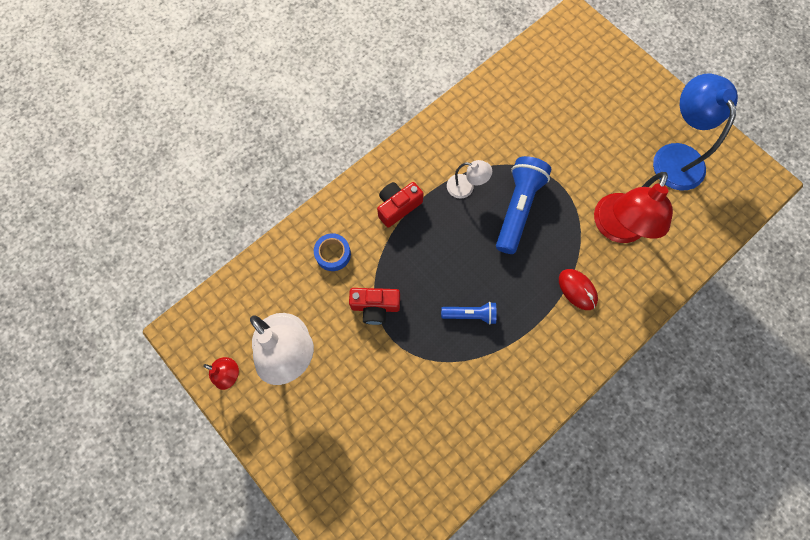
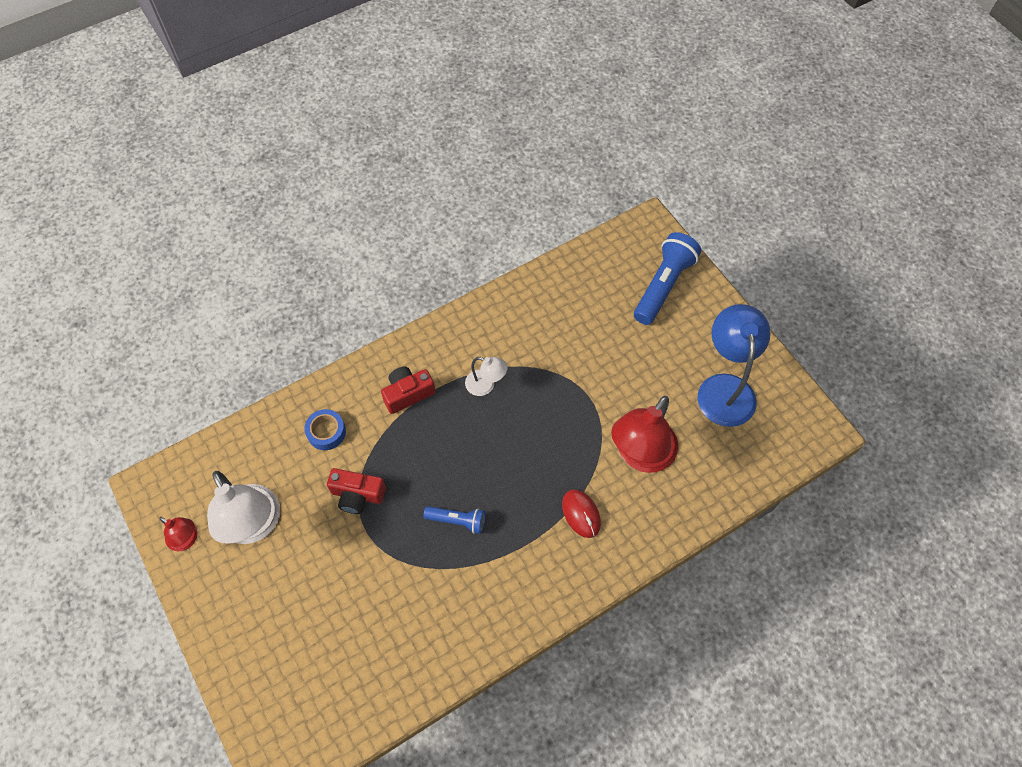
camera: 10 degrees right, 10 degrees down
blue flashlight [496,156,551,254] -> blue flashlight moved to [634,232,701,325]

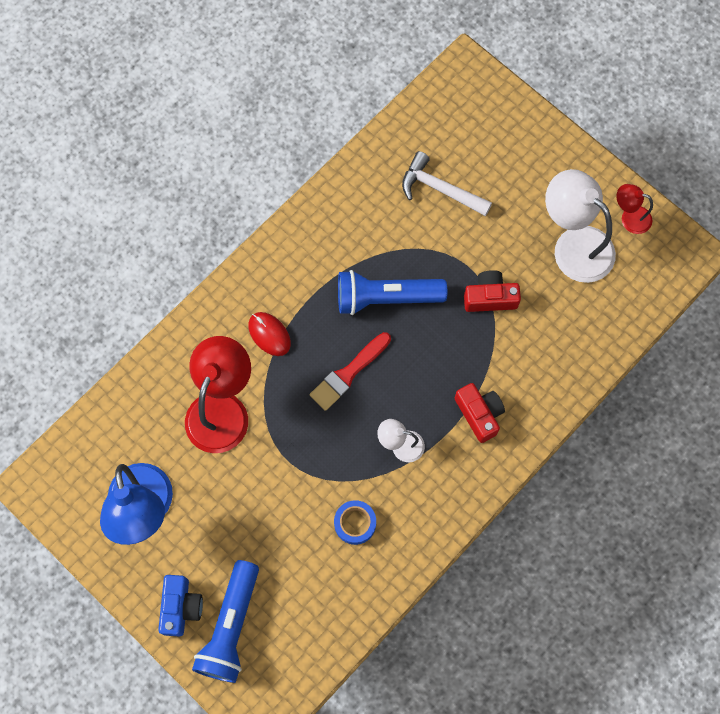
camera: 165 degrees right, 10 degrees up
blue tape [304,409,346,450] -> blue tape moved to [334,500,376,545]
red camera [381,367,435,414] -> red camera turned 75 degrees counterclockwise [455,383,505,443]
blue flashlight [424,506,485,534] -> blue flashlight [338,270,447,315], size x1.82
none -> blue camera [158,575,203,636]
none -> red brush [310,332,391,411]
none -> white hammer [402,151,492,216]

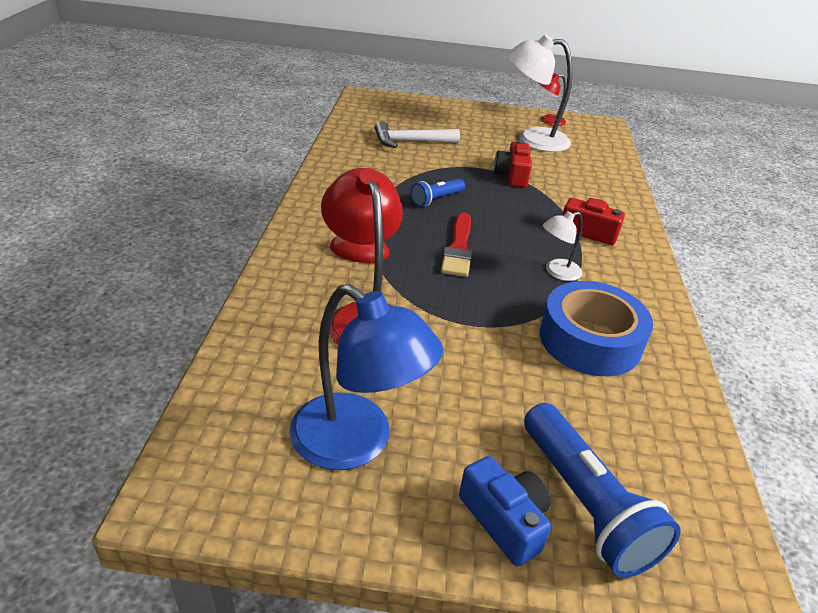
camera: 40 degrees left, 35 degrees down
blue tape [334,500,376,545] -> blue tape [540,281,653,376], size x1.93
blue flashlight [338,270,447,315] -> blue flashlight [411,179,465,207], size x0.55
red camera [464,270,521,312] -> red camera turned 45 degrees counterclockwise [494,140,532,188]

